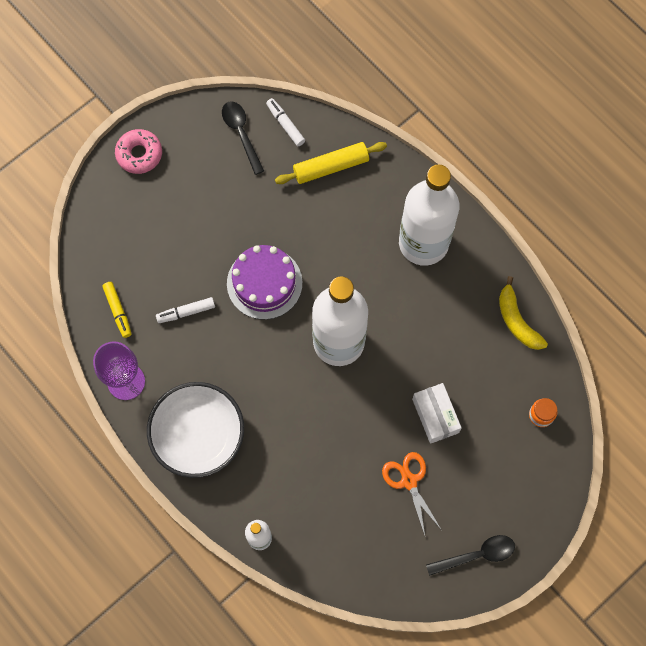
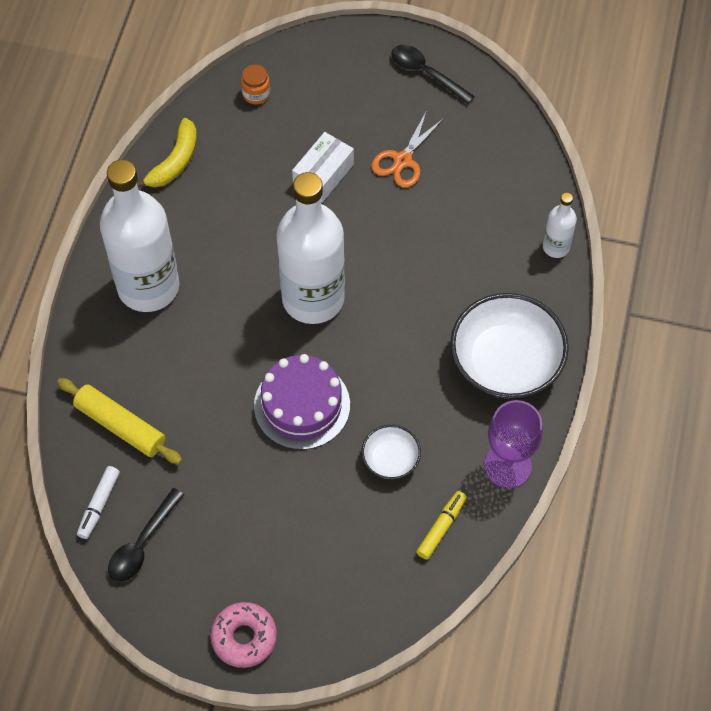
camera: 125 degrees left, 10 degrees down
white marker [156,297,215,323] -> white bowl [362,425,421,480]

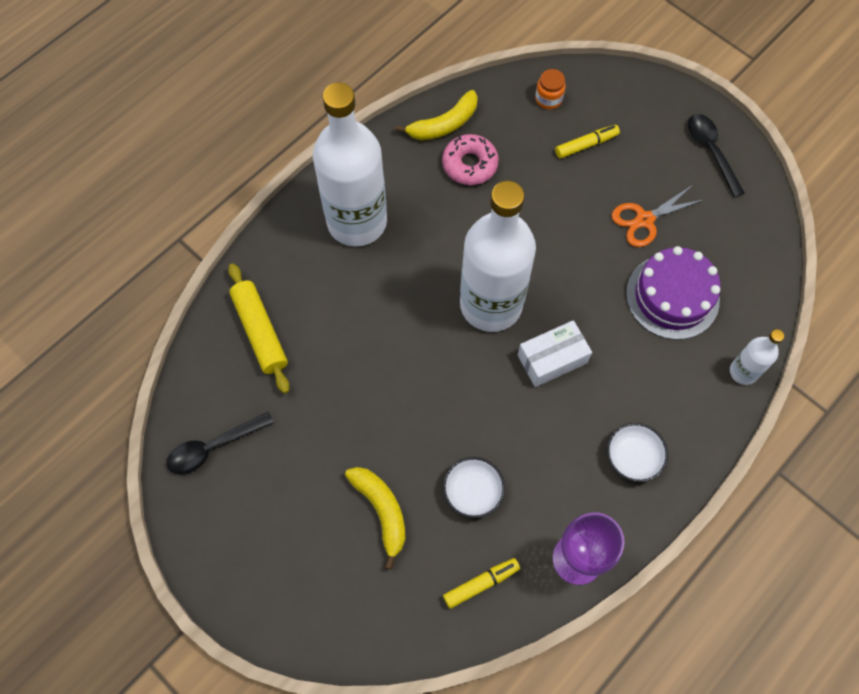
camera: 30 degrees right, 5 degrees up
white marker [77,466,120,539] -> none
pink donut [210,602,277,668] -> pink donut moved to [442,134,499,185]
purple cake [254,354,350,450] -> purple cake moved to [626,246,721,340]
white box [292,132,354,203] -> white box moved to [518,320,592,387]
white bowl [450,293,569,399] -> white bowl [607,423,668,482], size x0.50
none -> yellow banana [345,467,405,570]
none -> yellow marker [555,125,620,158]

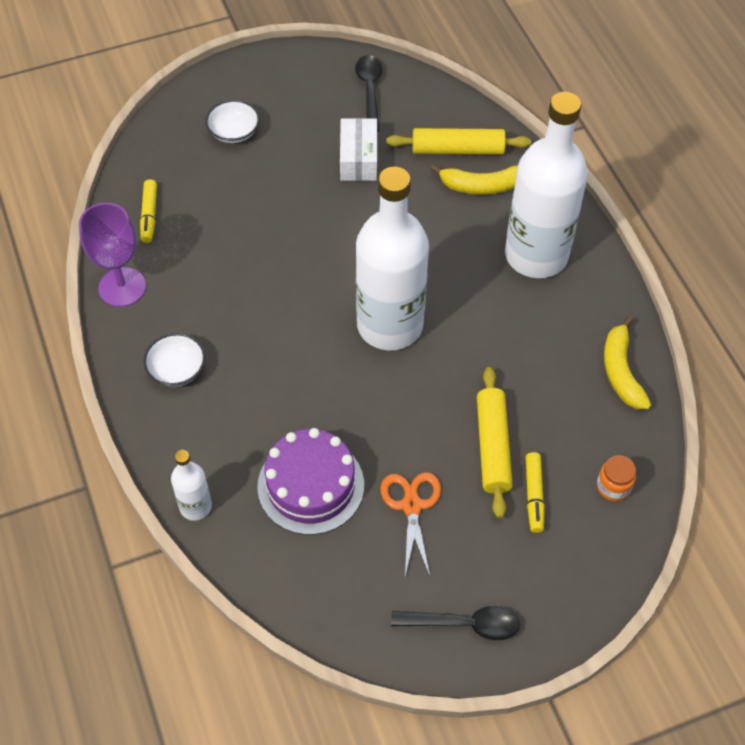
camera: 115 degrees right, 10 degrees down
yellow banana [345,467,405,570] -> yellow banana moved to [430,164,518,195]
pink donut [442,134,499,185] -> none
white bowl [443,457,505,518] -> white bowl moved to [205,100,260,143]
white box [518,320,592,387] -> white box moved to [340,118,377,181]
none -> yellow rolling pin [477,367,513,518]

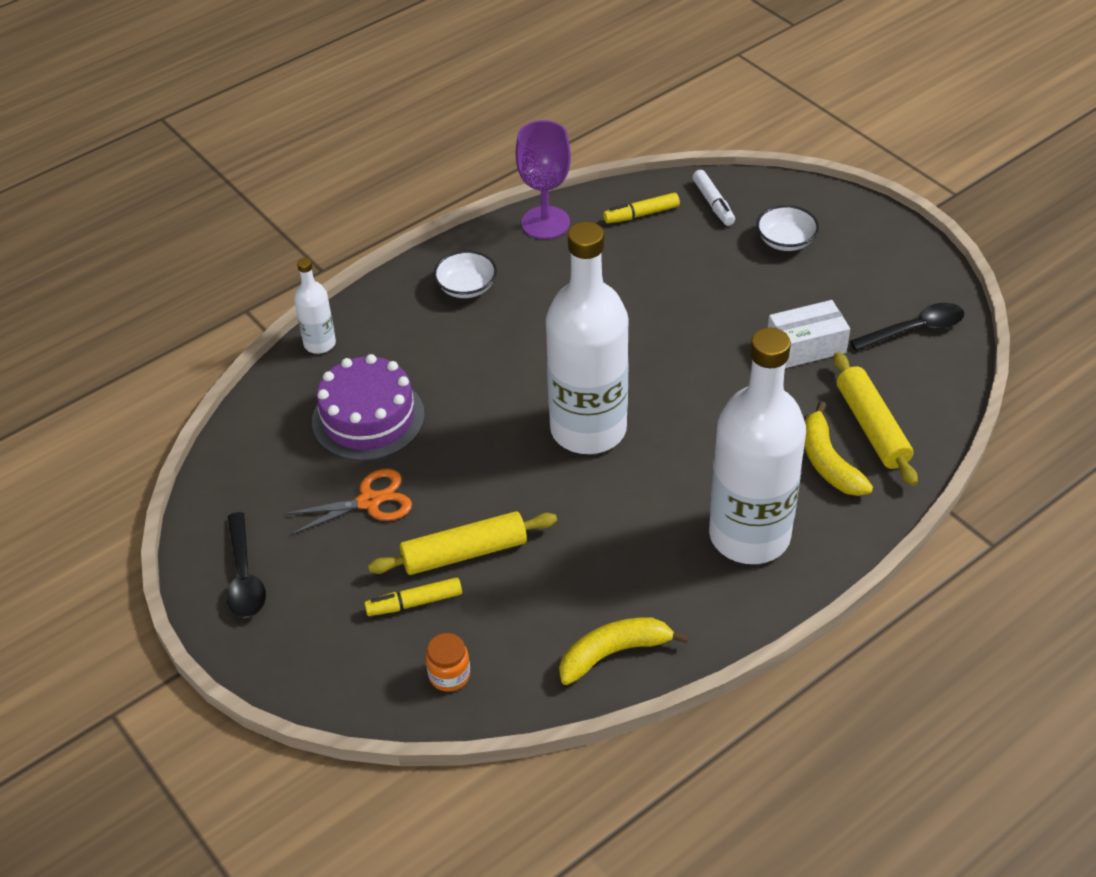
camera: 75 degrees right, 10 degrees down
none -> white marker [692,170,735,226]

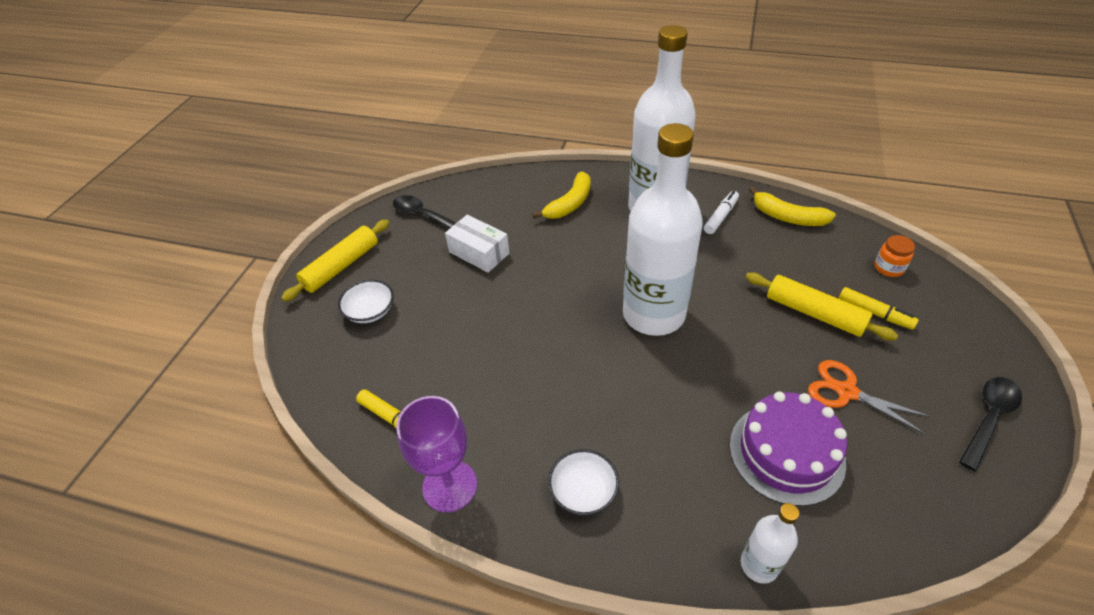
camera: 125 degrees left, 0 degrees up
white marker [692,170,735,226] -> white marker moved to [704,191,739,234]
yellow rolling pin [833,352,918,486] -> yellow rolling pin moved to [281,219,389,302]

